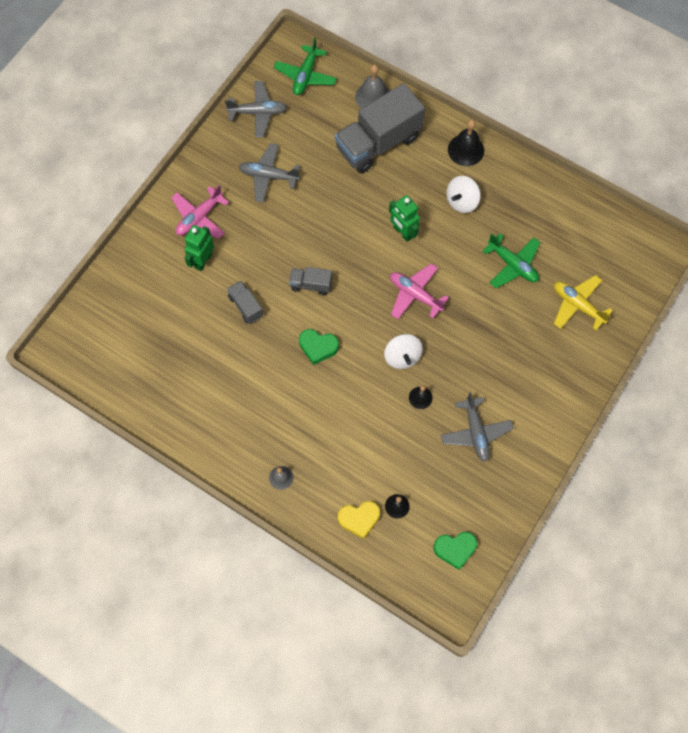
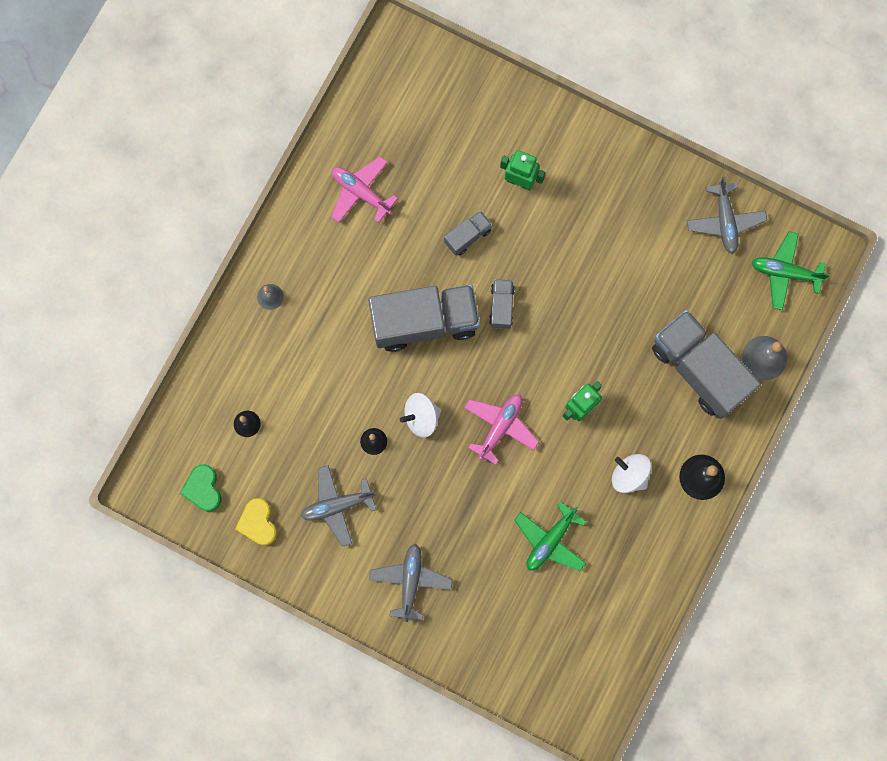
camera: 85 degrees right, 10 degrees up
pink plane [171,185,229,239] -> pink plane moved to [331,156,398,223]
grey plane [239,143,300,203] -> grey plane moved to [369,544,453,622]
green heart [299,329,339,365] -> grey truck [368,285,480,352]
yellow heart [338,501,380,539] -> yellow heart moved to [235,498,277,545]
yellow plane [554,275,613,330] -> none

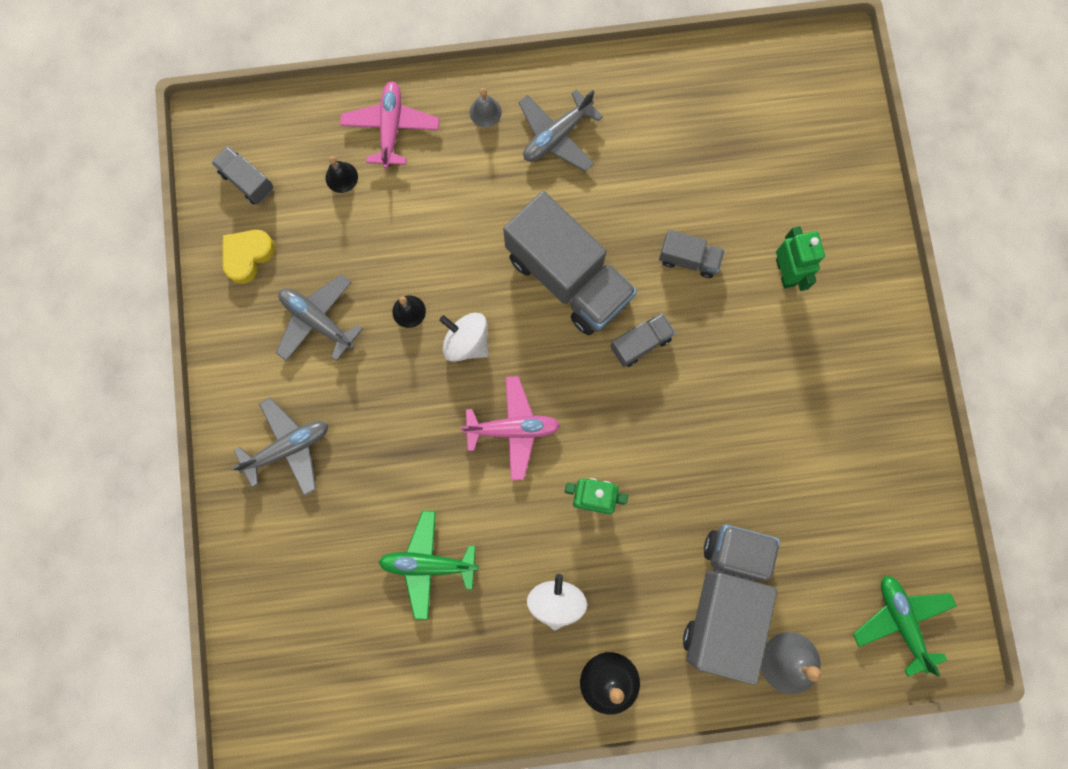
camera: 55 degrees right, 0 degrees up
green heart [180,464,222,512] -> grey truck [211,146,274,204]
pink plane [331,156,398,223] -> pink plane moved to [340,81,439,169]
grey plane [687,177,767,254] -> grey plane moved to [518,90,603,171]

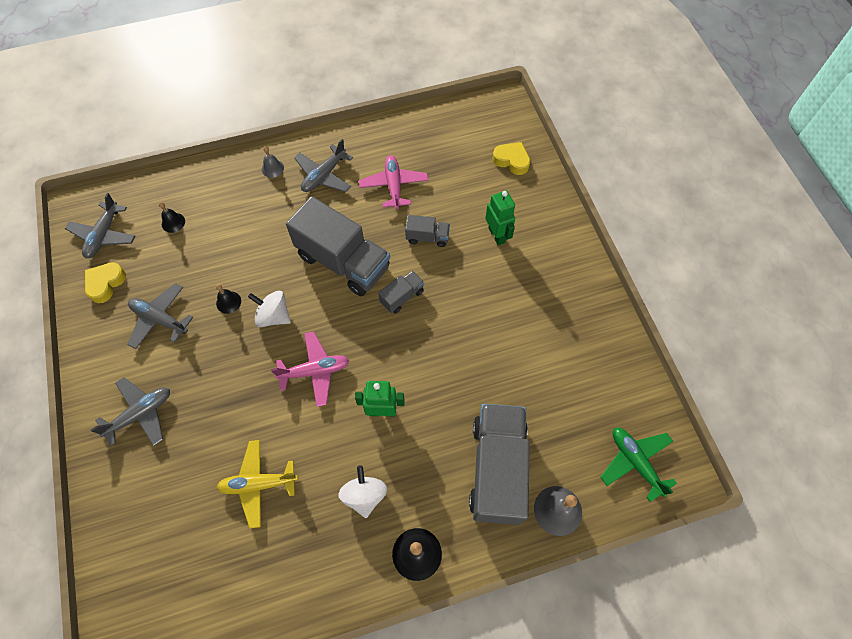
camera: 10 degrees left, 15 degrees down
grey truck [211,146,274,204] -> grey plane [65,193,135,258]
pink plane [340,81,439,169] -> pink plane moved to [359,155,428,209]
green plane [379,510,479,620] -> yellow plane [216,440,298,528]
none -> yellow heart [493,142,530,175]

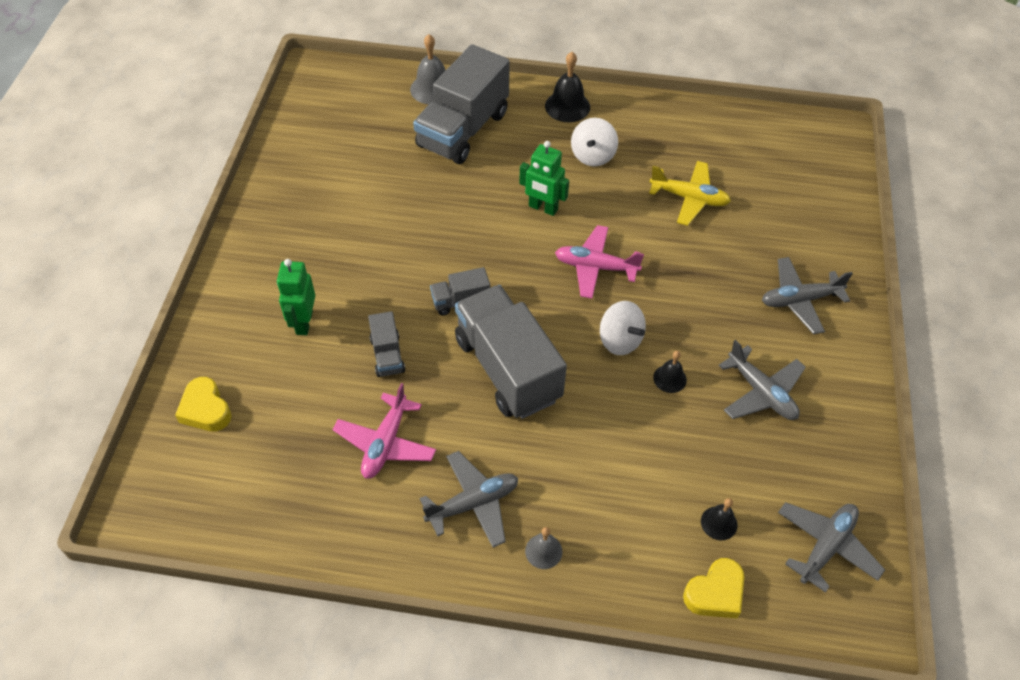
camera: 155 degrees left, 10 degrees down
yellow heart [85,263,126,303] -> yellow heart moved to [683,558,745,618]
grey truck [405,215,450,247] -> grey truck turned 135 degrees counterclockwise [368,311,405,377]
green plane [600,428,677,502] -> none

